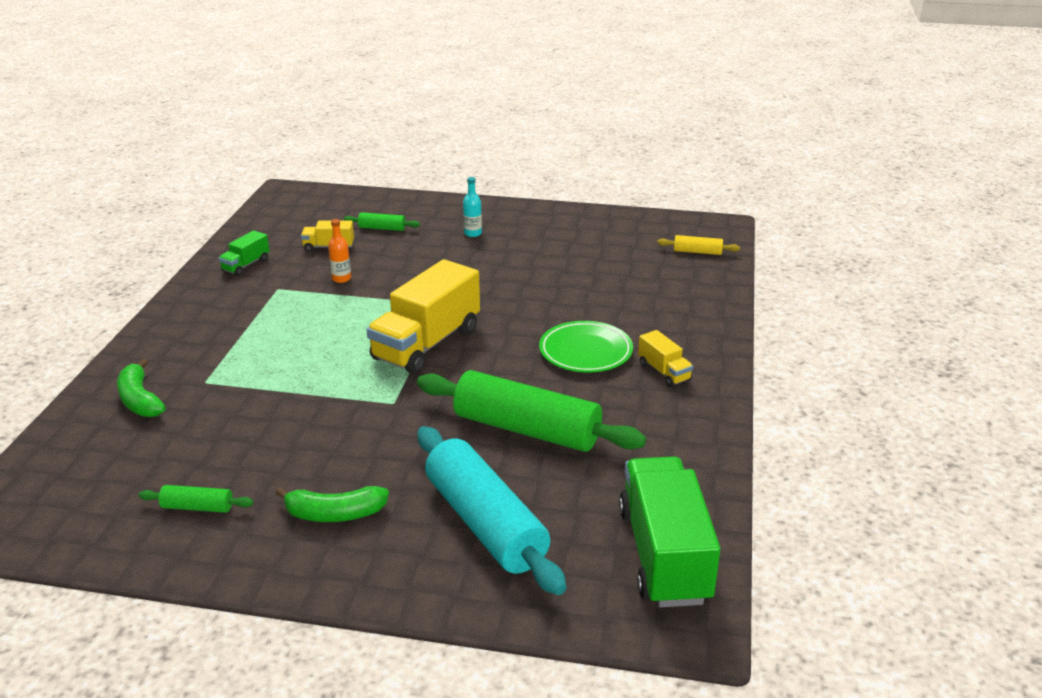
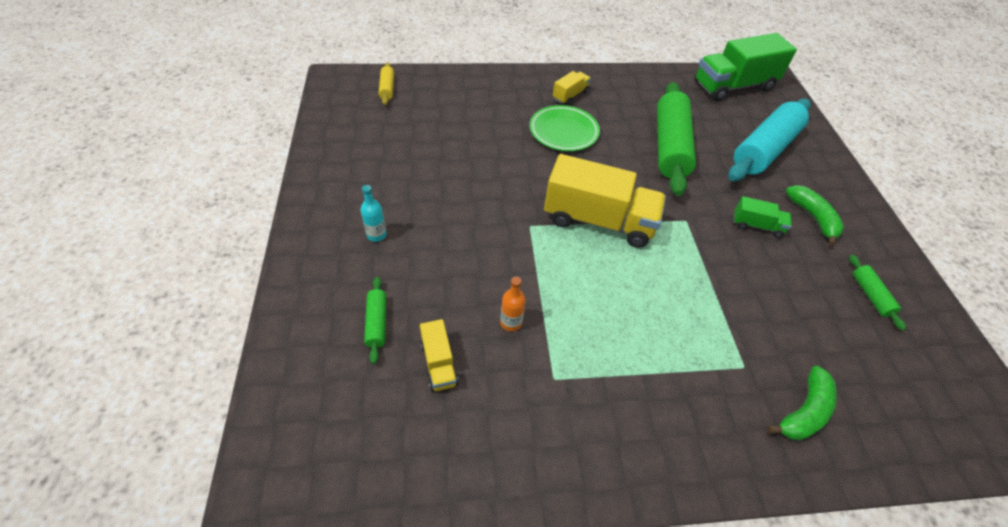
camera: 110 degrees left, 20 degrees up
green truck [218,230,270,276] -> green truck moved to [734,196,792,238]

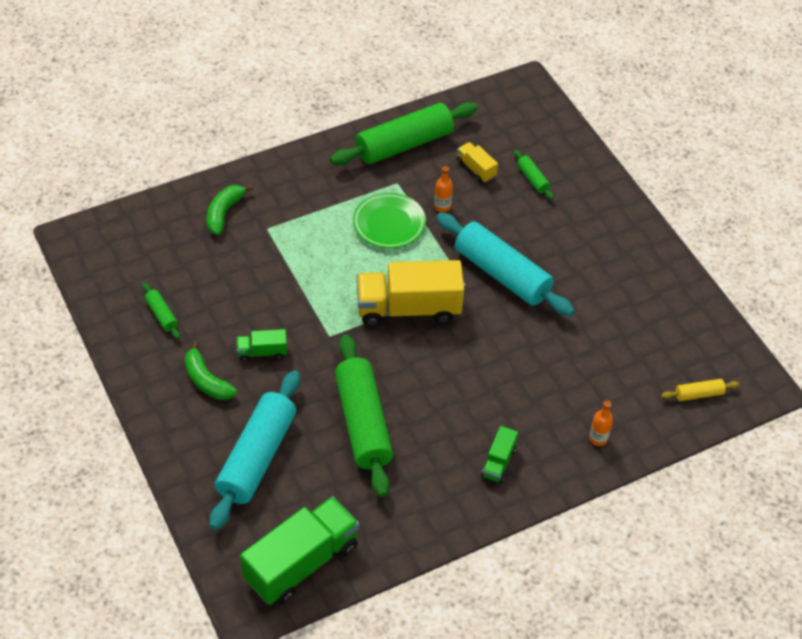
camera: 160 degrees right, 0 degrees up
turquoise bottle [361,185,387,242] -> none
yellow rolling pin [379,62,394,105] -> yellow rolling pin turned 75 degrees counterclockwise [661,379,740,401]
green plate [530,105,600,151] -> green plate moved to [353,193,426,249]
yellow truck [553,71,591,105] -> green truck [481,426,518,483]
none -> green rolling pin [330,102,478,165]
none -> turquoise rolling pin [436,213,574,316]
none -> orange bottle [589,401,613,446]

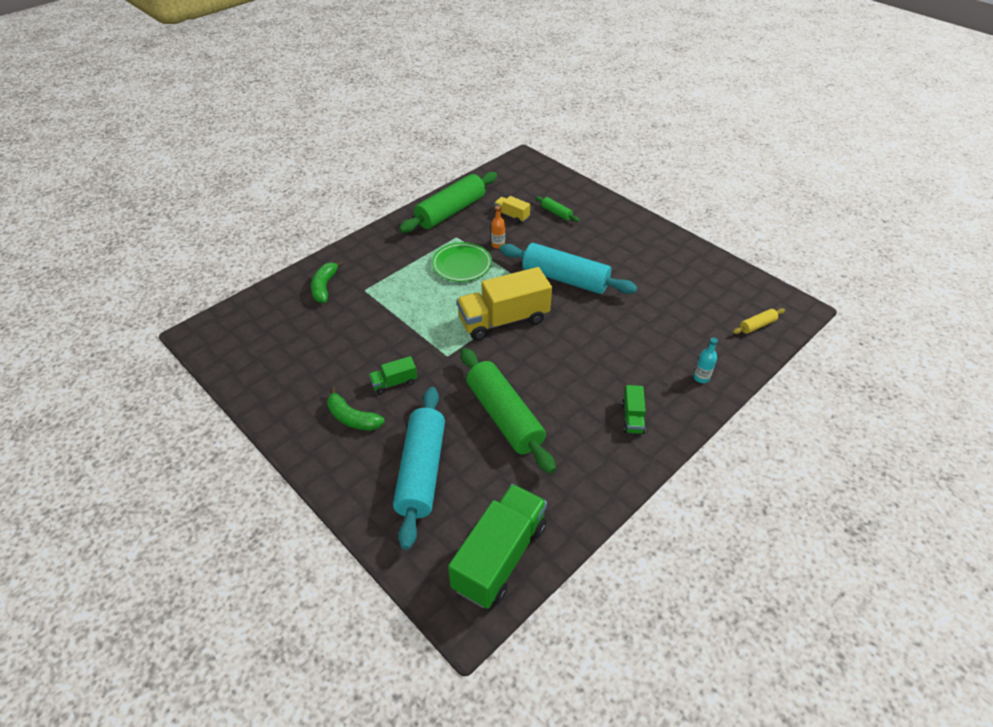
camera: 15 degrees left, 5 degrees down
green rolling pin [143,283,180,339] -> none
orange bottle [589,401,613,446] -> turquoise bottle [694,338,718,383]

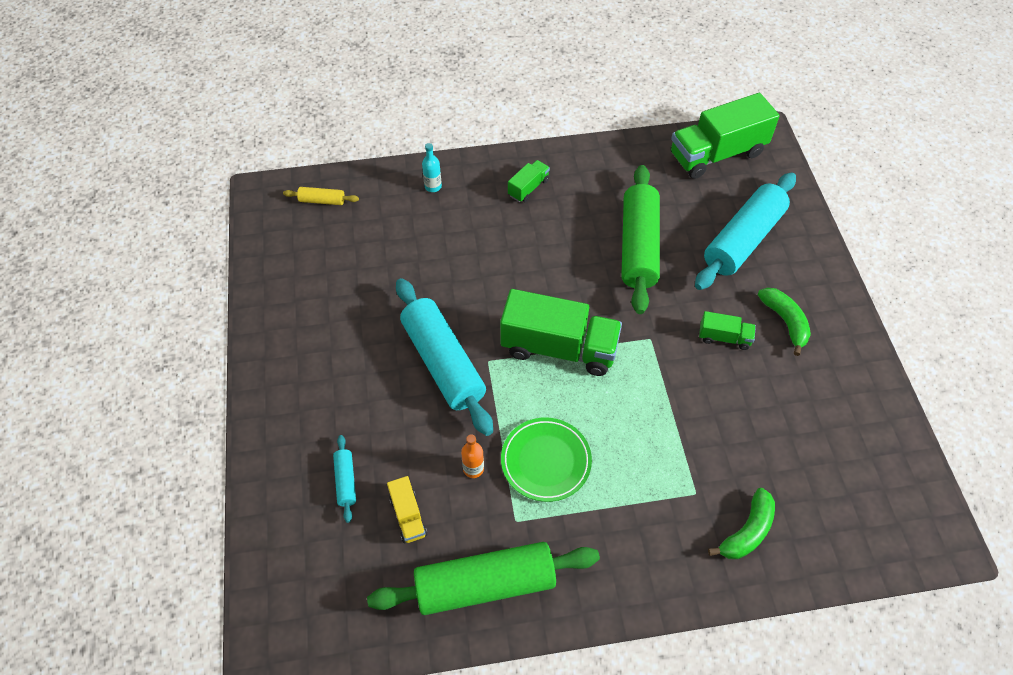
camera: 145 degrees left, 10 degrees up
yellow truck [456,267,552,341] -> green truck [500,289,622,376]
green rolling pin [535,196,579,222] -> turquoise rolling pin [333,435,356,523]

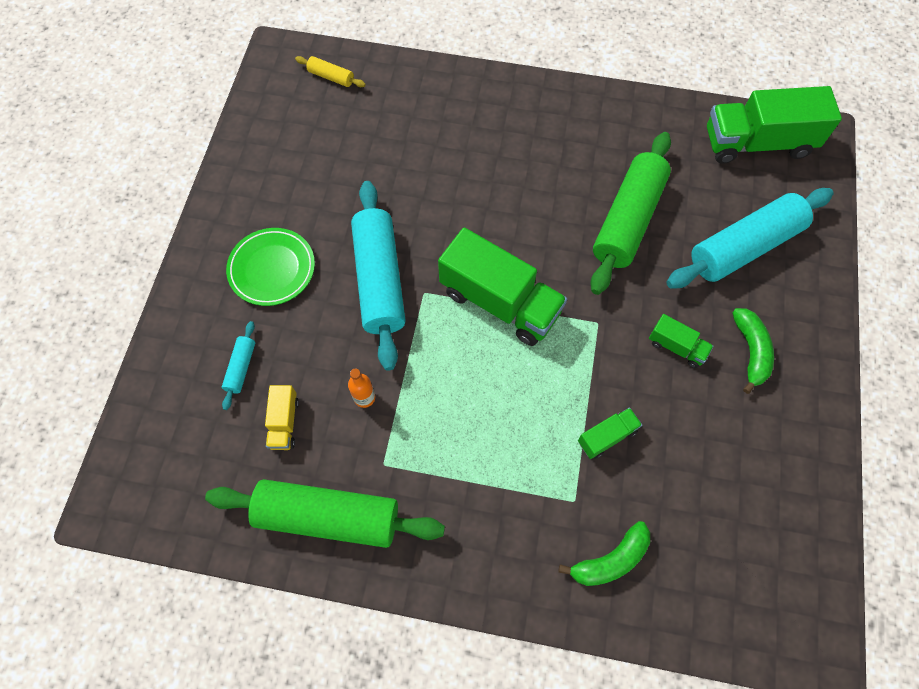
camera: 20 degrees right, 10 degrees up
turquoise bottle [422,143,442,192] -> none
green plate [501,418,592,502] -> green plate moved to [226,228,315,306]
green truck [508,160,550,202] -> green truck moved to [578,408,642,459]

